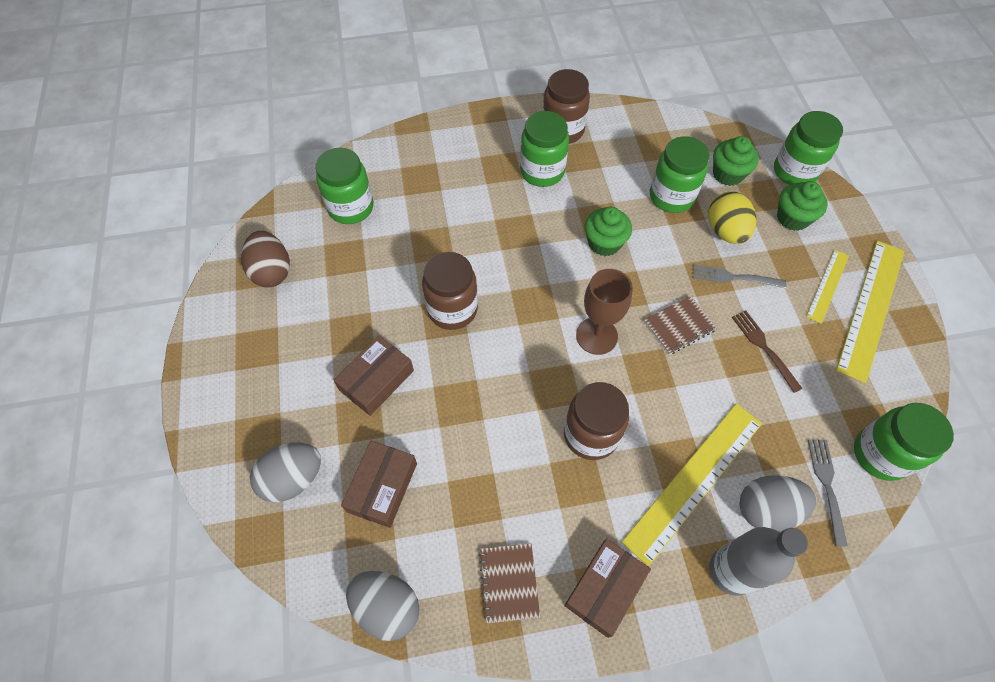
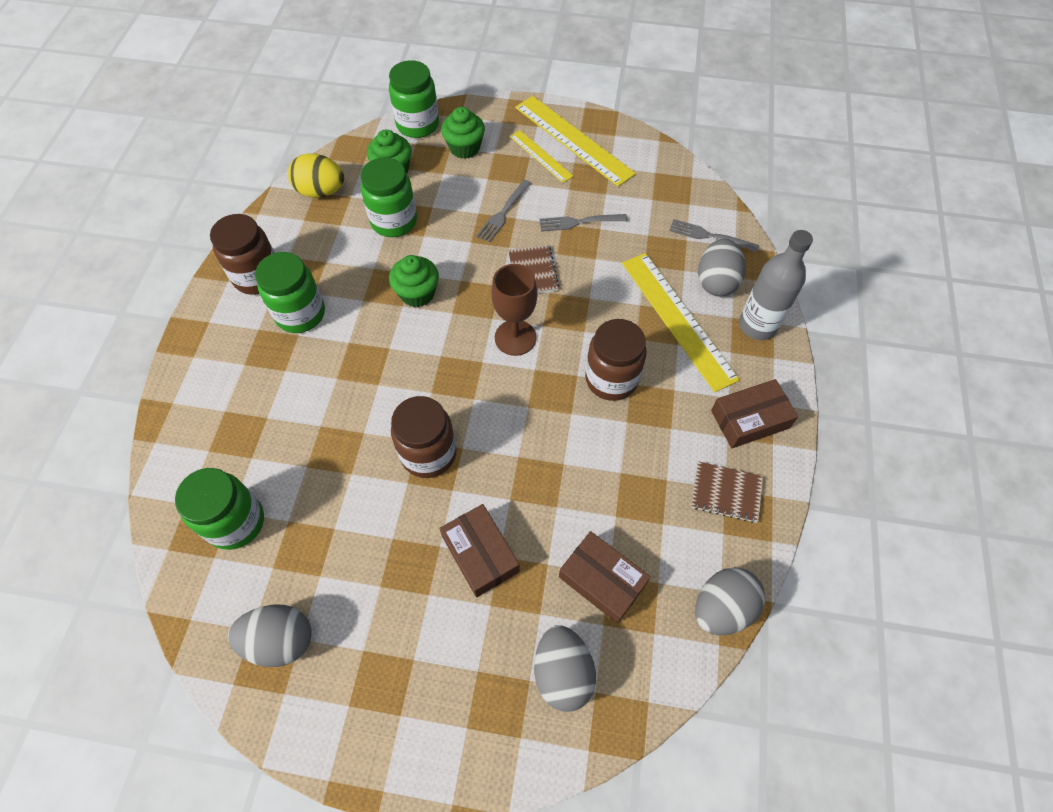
camera: 70 degrees left, 0 degrees up
brown egg [241,231,290,287] -> grey egg [228,604,312,667]
brown box [564,538,651,638] -> brown box turned 75 degrees counterclockwise [711,379,798,448]
yellow egg [708,192,756,244] -> yellow egg moved to [288,154,344,198]
brown fork [732,310,803,393] -> grey fork [539,214,628,232]
green jar [854,403,954,481] -> none

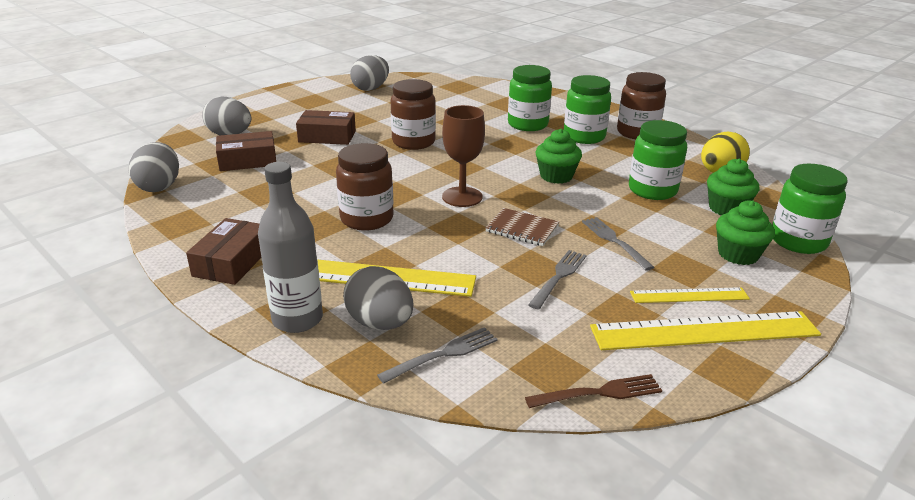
camera: 125 degrees right, 30 degrees down
green jar [175,468,264,550] -> green jar moved to [508,65,552,131]
brown notebook [691,461,764,523] -> none
none -> brown fork [525,374,662,408]

